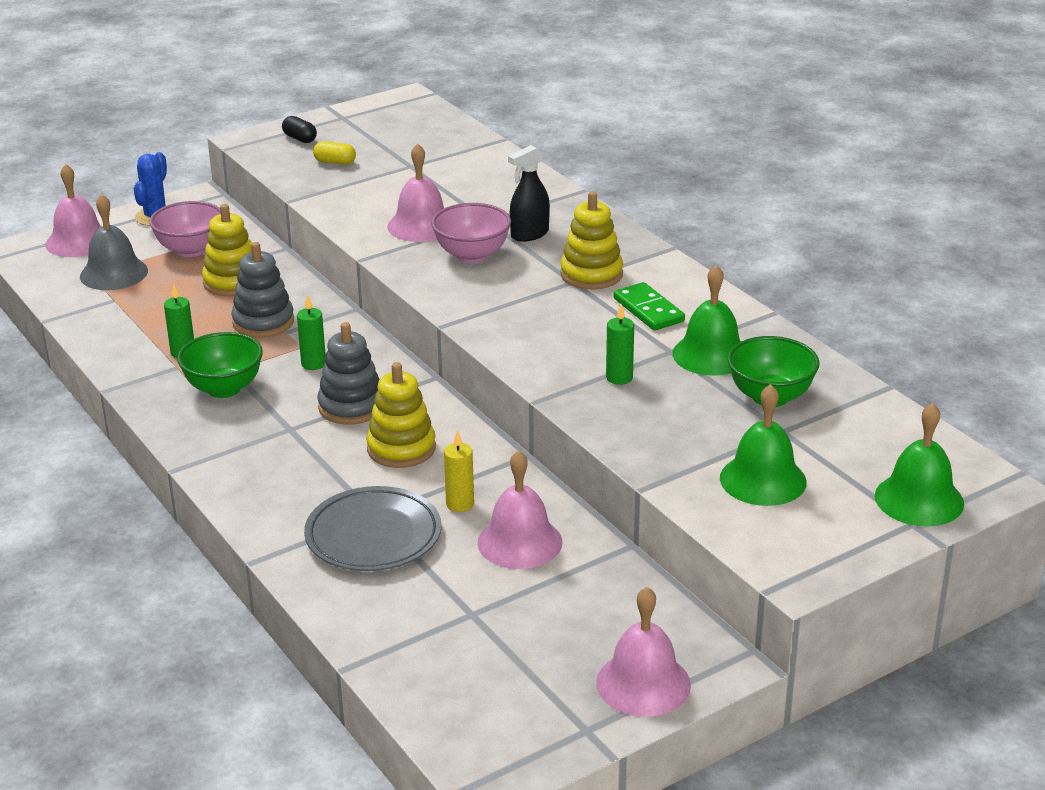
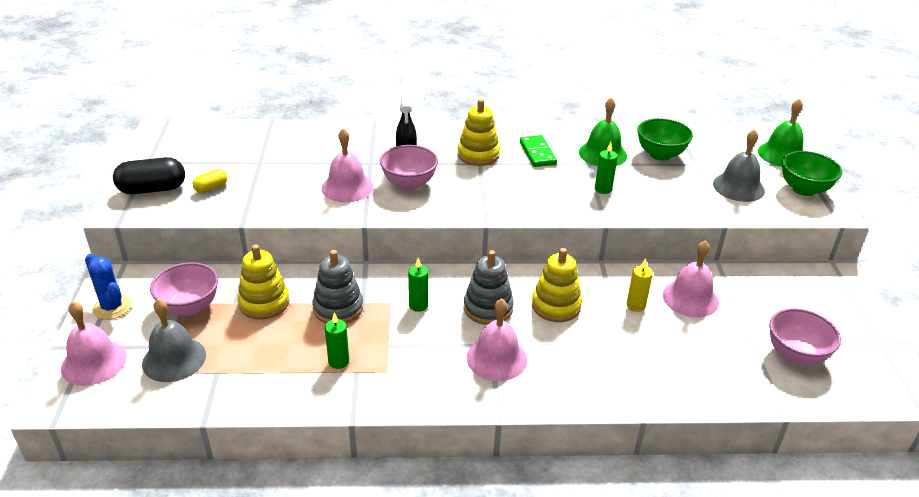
camera: 60 degrees left, 5 degrees up
green bowl [177,332,263,398] -> green bowl moved to [782,151,842,196]
black capsule [282,116,317,143] -> black capsule [113,157,185,194], size x1.89
grey plate [304,486,442,571] -> none
pink bell [596,587,691,717] -> pink bell moved to [467,298,527,381]
green domino [613,282,685,331] -> green domino turned 75 degrees clockwise [520,135,557,167]
green bell [720,384,807,506] -> grey bell [713,129,765,202]
none -> pink bowl [769,308,841,365]

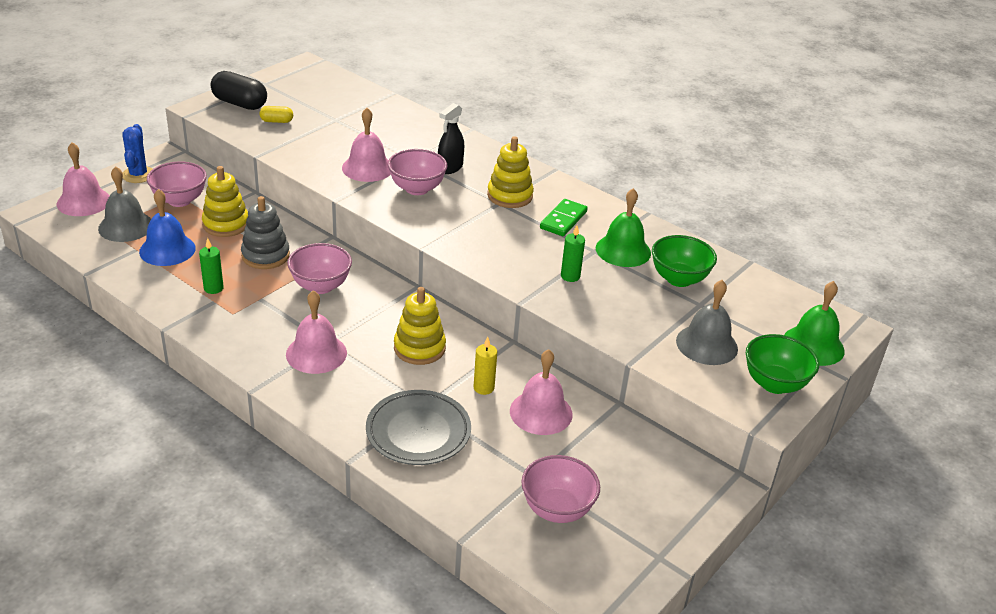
camera: 40 degrees right, 0 degrees up
green candle [408,258,428,312] -> pink bowl [287,243,352,294]
grey stacking toy [464,250,514,325] -> none
none -> blue bell [139,189,196,266]
none -> grey plate [366,390,471,465]

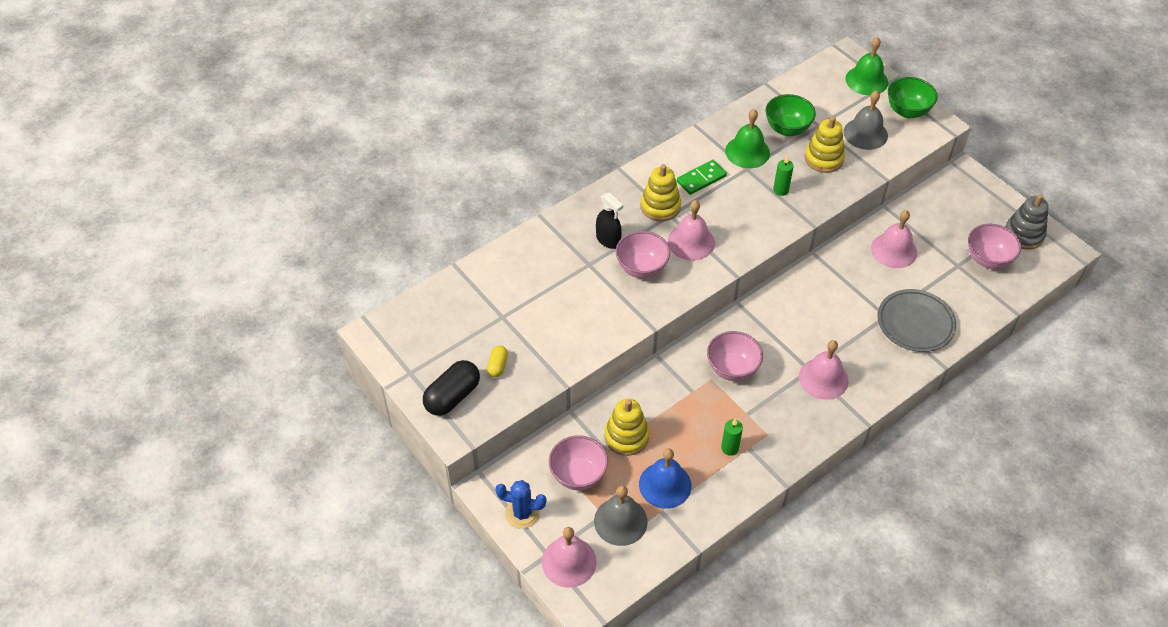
camera: 75 degrees left, 15 degrees up
grey stacking toy [241,196,290,269] -> grey stacking toy moved to [1005,194,1049,250]
pink bell [342,108,391,182] -> pink bell moved to [668,200,715,261]
yellow stacking toy [394,287,446,365] -> yellow stacking toy moved to [805,116,845,173]
yellow candle [474,337,497,395] -> none
green domino [540,199,588,236] -> green domino turned 75 degrees counterclockwise [677,160,727,195]

